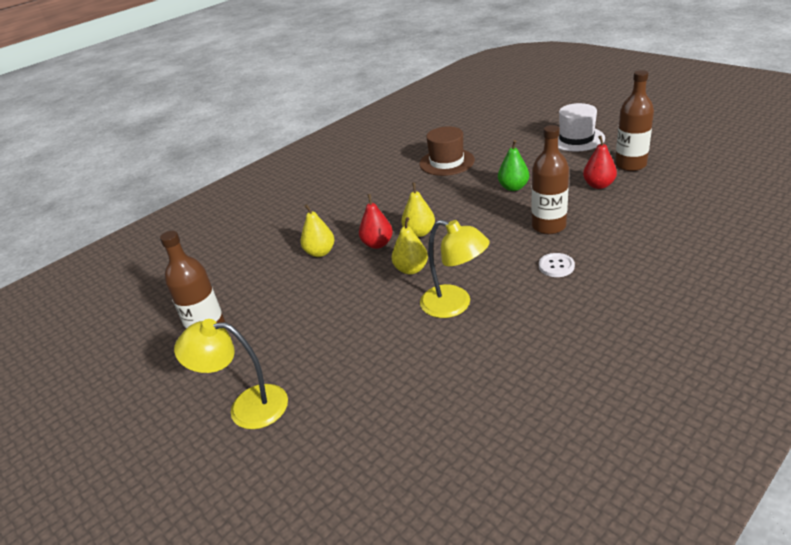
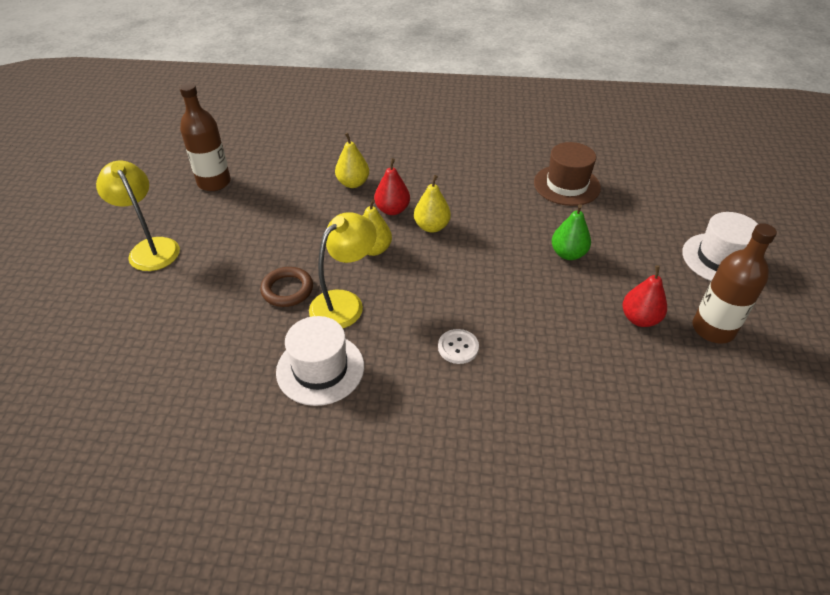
camera: 45 degrees right, 10 degrees up
yellow lamp [420,220,490,318] -> yellow lamp turned 135 degrees counterclockwise [309,212,377,328]
brown bottle [532,125,569,234] -> none
none -> brown ring [260,267,313,307]
none -> white hat [276,316,364,406]

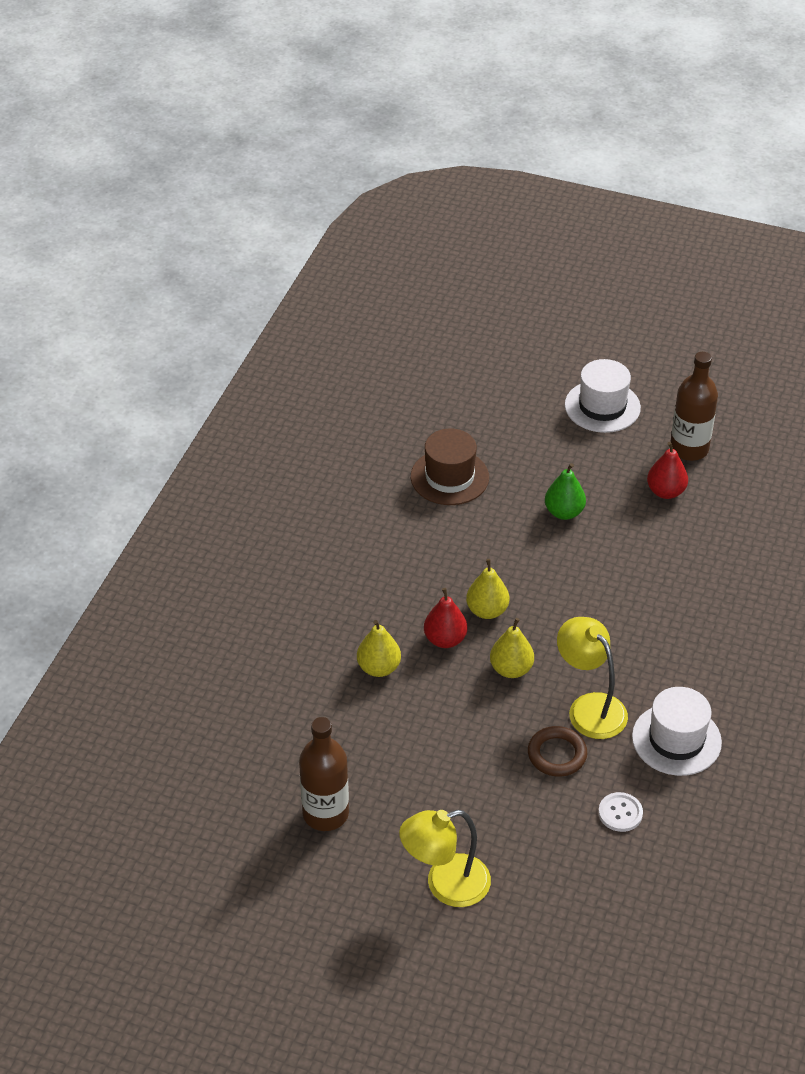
camera: 75 degrees left, 0 degrees up
white button [438,329,479,364] -> white button moved to [598,792,643,832]

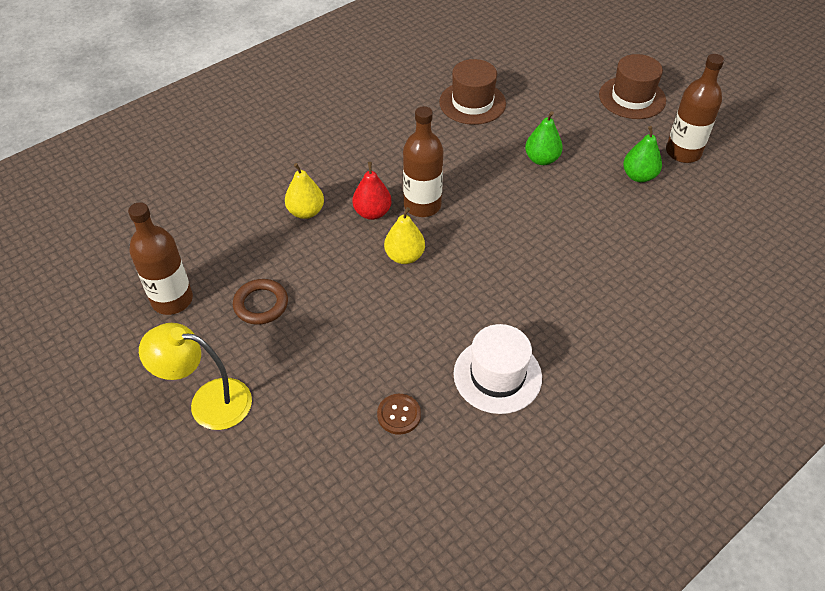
camera: 30 degrees right, 5 degrees up
yellow pear [466,559,509,619] -> brown bottle [403,106,443,217]
brown ring [528,726,587,777] -> brown ring moved to [233,279,288,325]
yellow lamp [557,617,628,739] -> none
white hat [565,359,641,433] -> brown hat [599,54,666,119]
white button [598,792,643,832] -> brown button [377,394,421,435]
red pear [647,442,688,499] -> green pear [623,126,662,183]

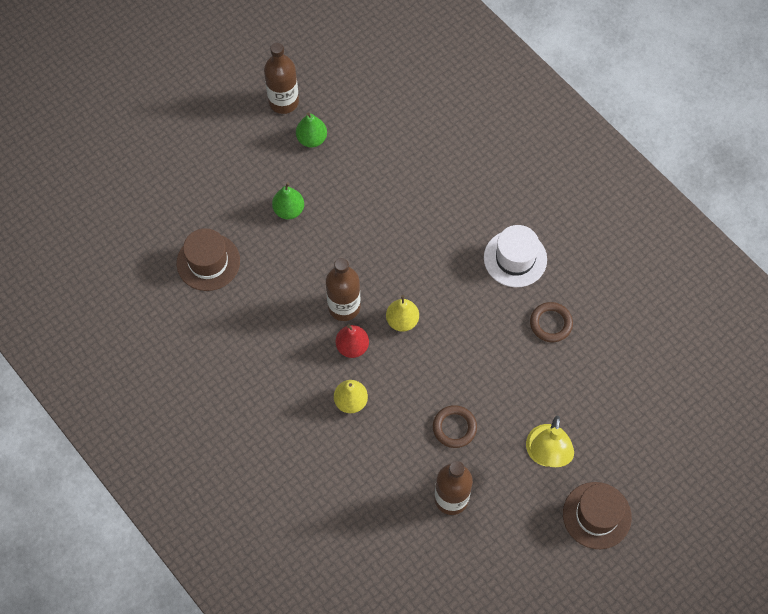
camera: 90 degrees left, 15 degrees up
brown button [377,394,421,435] -> brown ring [530,302,573,342]
brown hat [599,54,666,119] -> brown hat moved to [563,482,632,549]

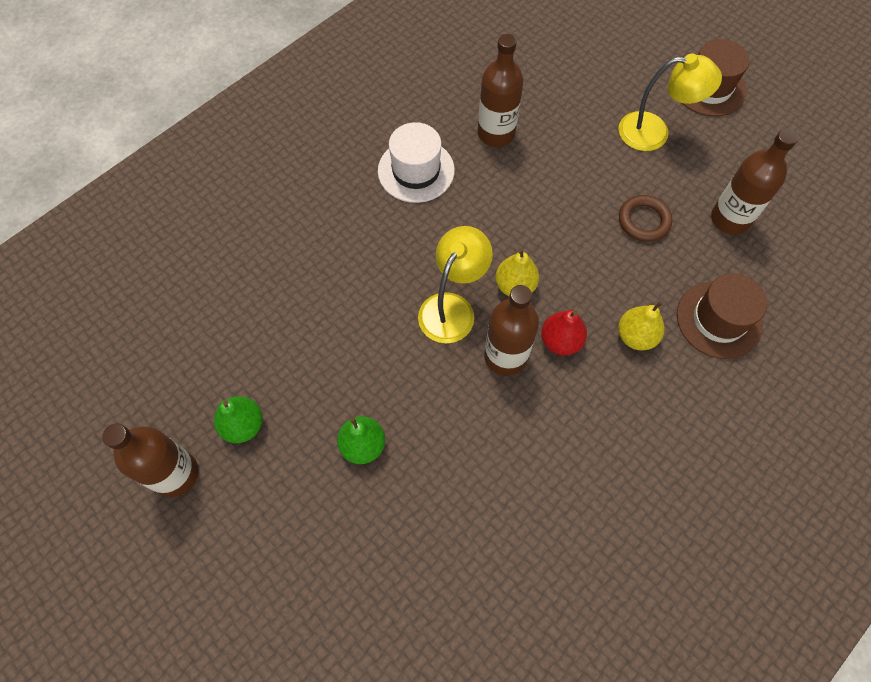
camera: 95 degrees left, 0 degrees up
brown hat [177,228,240,291] -> brown hat moved to [677,274,767,359]
brown ring [530,302,573,342] -> brown bottle [478,34,523,147]
none -> yellow lamp [418,226,493,344]

